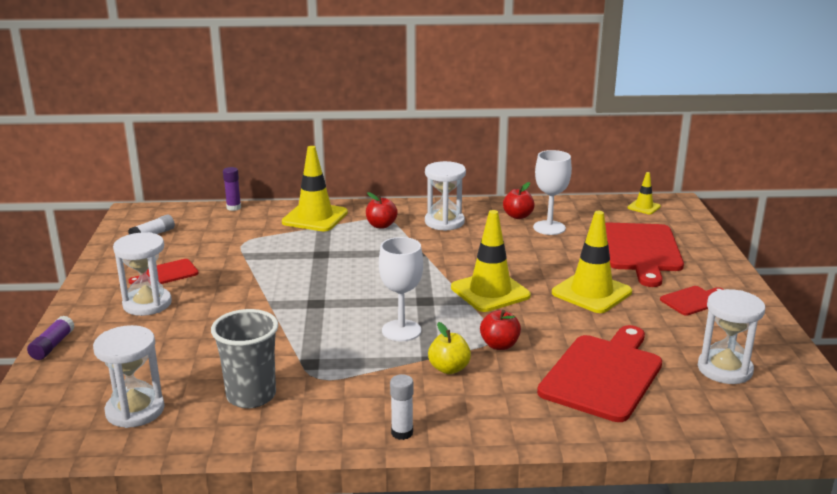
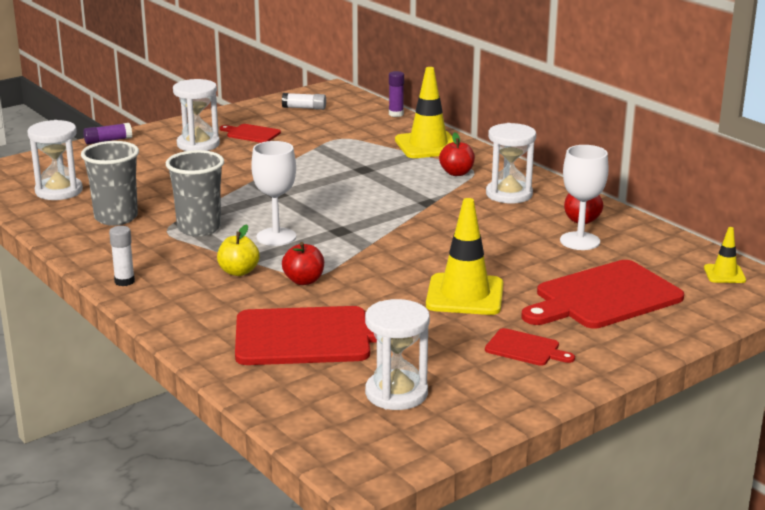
camera: 55 degrees right, 0 degrees up
yellow traffic cone [451,210,531,312] -> none
none -> grey cup [166,150,224,236]

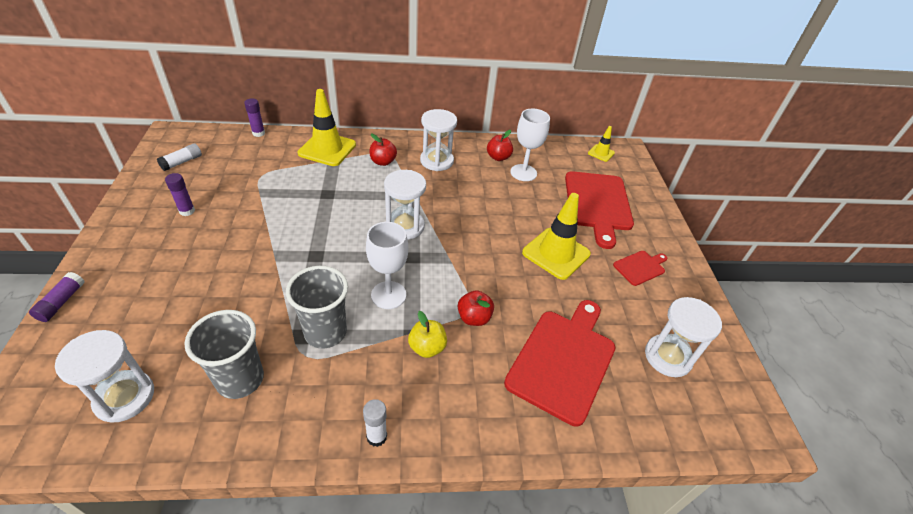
camera: 60 degrees left, 20 degrees up
white hourglass [173,79,220,151] -> white hourglass moved to [384,170,426,240]
red cutting board [220,124,281,143] -> purple glue stick [165,173,195,216]

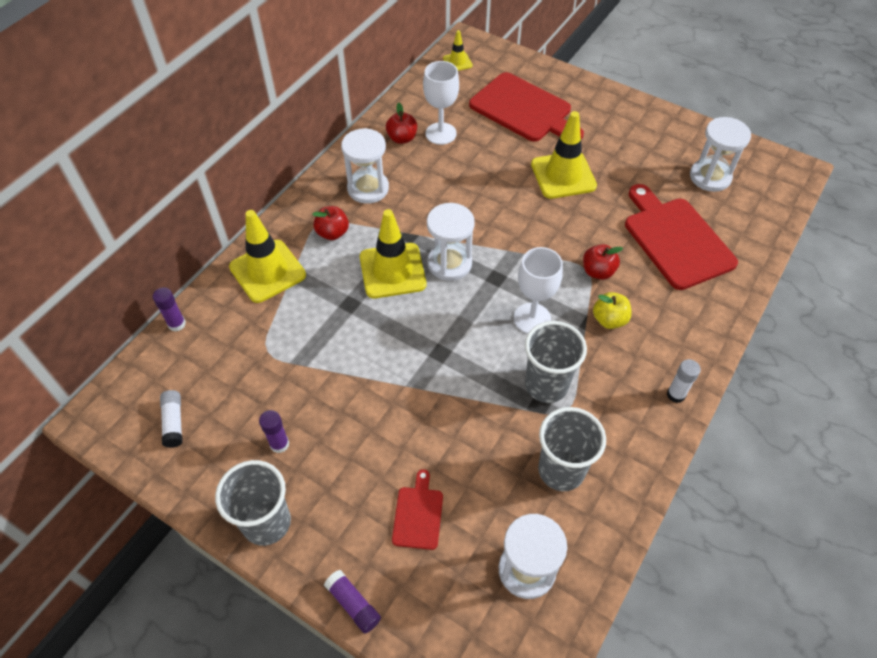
camera: 50 degrees left, 10 degrees up
red cutting board [613,251,667,286] -> red cutting board moved to [392,469,443,550]
none -> grey cup [215,460,291,546]
none -> yellow traffic cone [360,209,426,298]

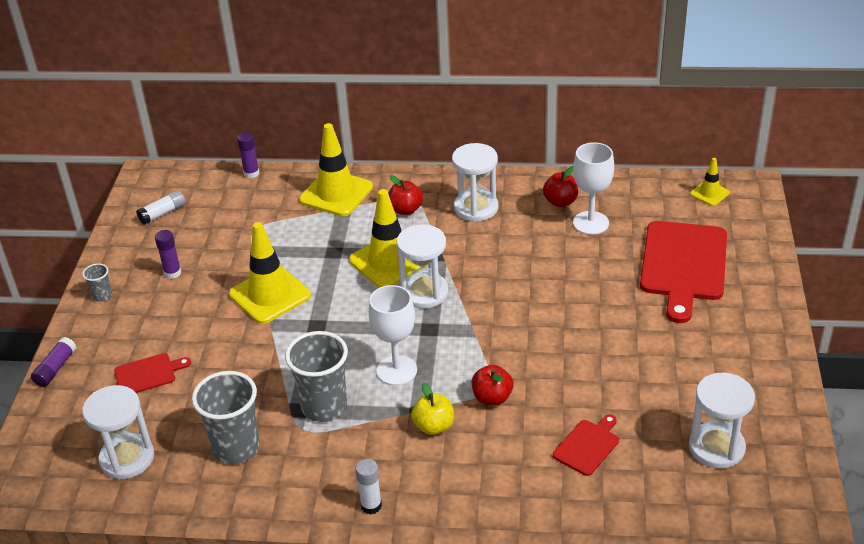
camera: 65 degrees right, 15 degrees down
grey cup [215,460,291,546] -> grey cup [82,263,112,302], size x0.47
yellow traffic cone [531,111,597,199] -> yellow traffic cone moved to [229,222,311,324]
red cutting board [625,184,738,290] -> red cutting board [553,414,619,476], size x0.48

